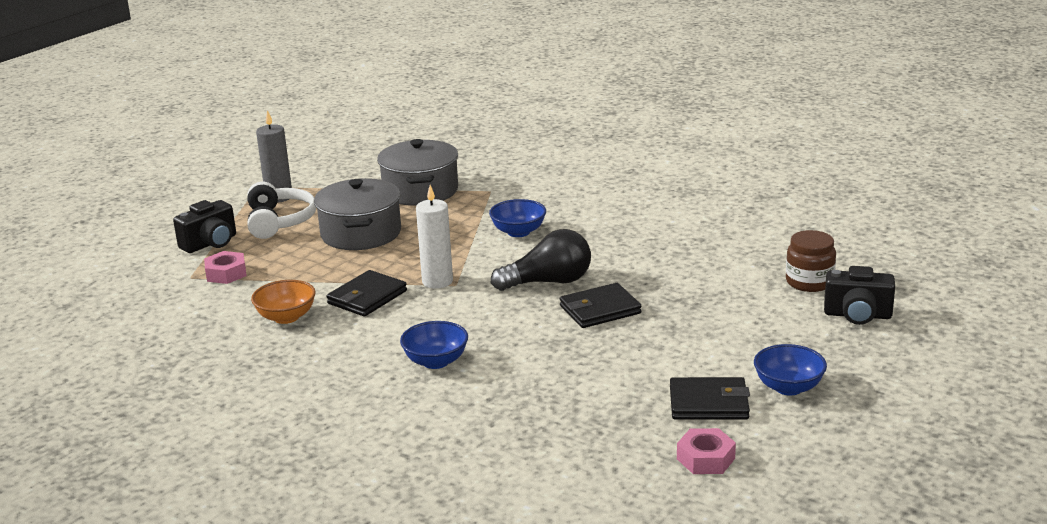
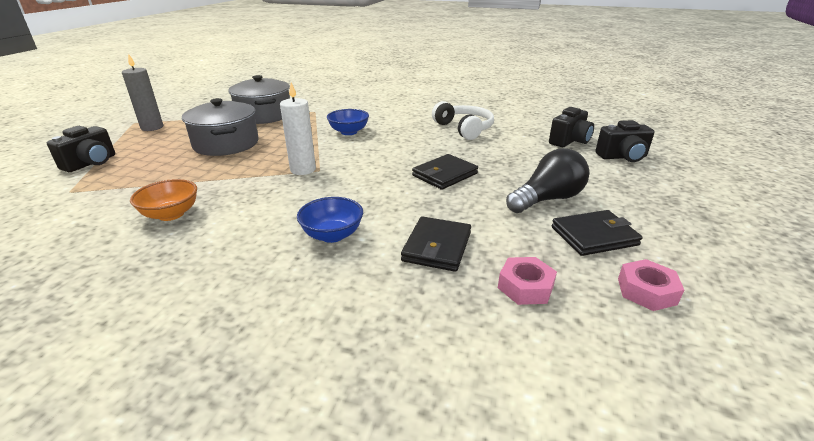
camera: 20 degrees left, 5 degrees up
pink nut [204,251,247,284] -> pink nut moved to [498,257,557,305]
white headphones [247,182,316,239] -> white headphones moved to [432,101,494,140]
black wallet [327,270,407,317] -> black wallet moved to [401,216,471,272]
black light bulb [491,229,591,291] -> black light bulb moved to [506,148,589,213]
blue bowl [754,344,827,396] -> none
brown jar [786,230,836,292] -> black camera [549,107,594,147]

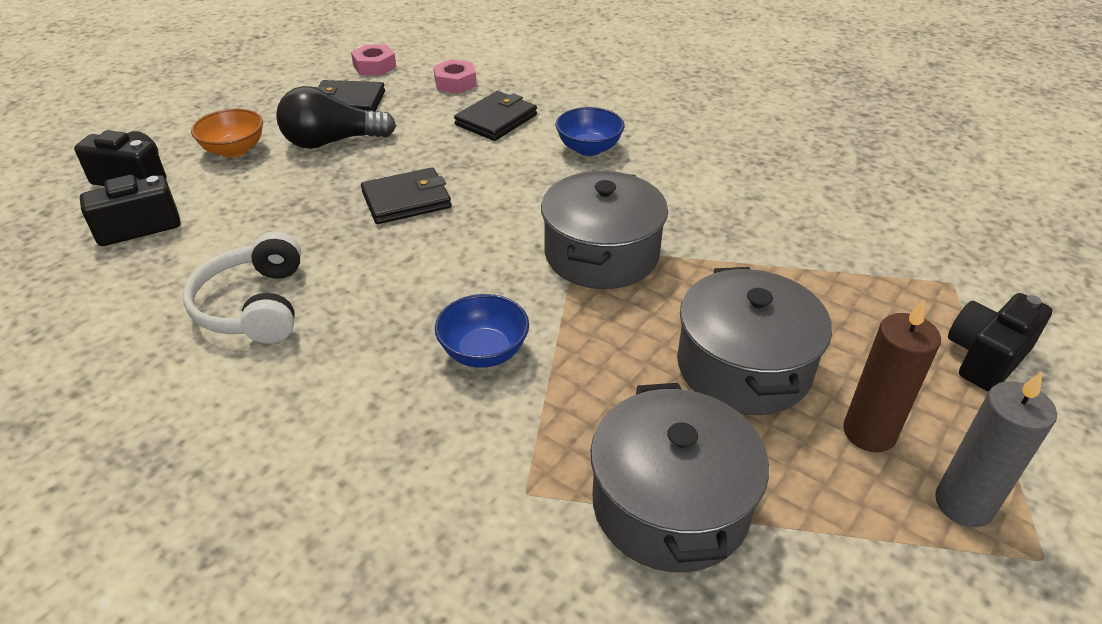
camera: 160 degrees left, 10 degrees up
orange bowl [130,179,197,221] -> orange bowl moved to [191,109,263,158]
white candle [280,83,316,175] -> grey pot [541,171,668,289]
none -> brown candle [843,300,941,452]

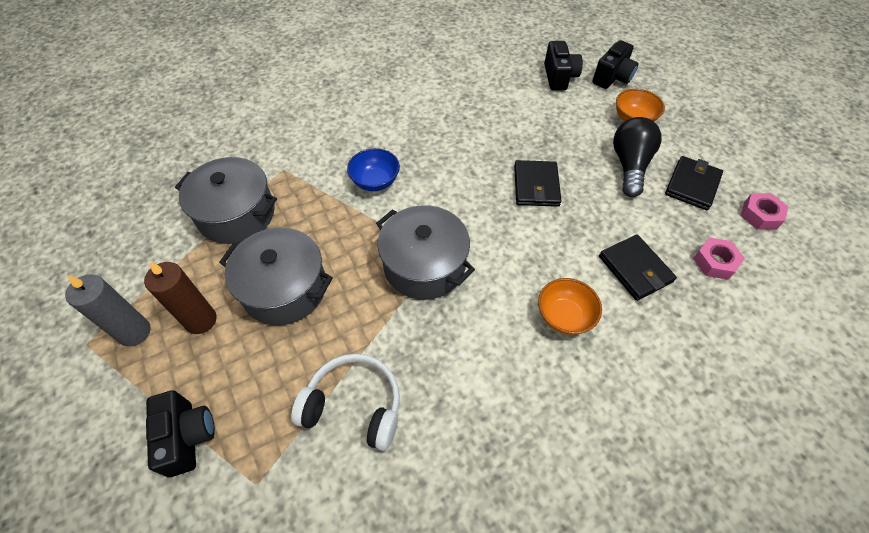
camera: 115 degrees right, 15 degrees up
white headphones [183,231,301,344] -> white headphones moved to [291,354,400,451]
blue bowl [555,107,625,156] -> orange bowl [538,278,602,335]

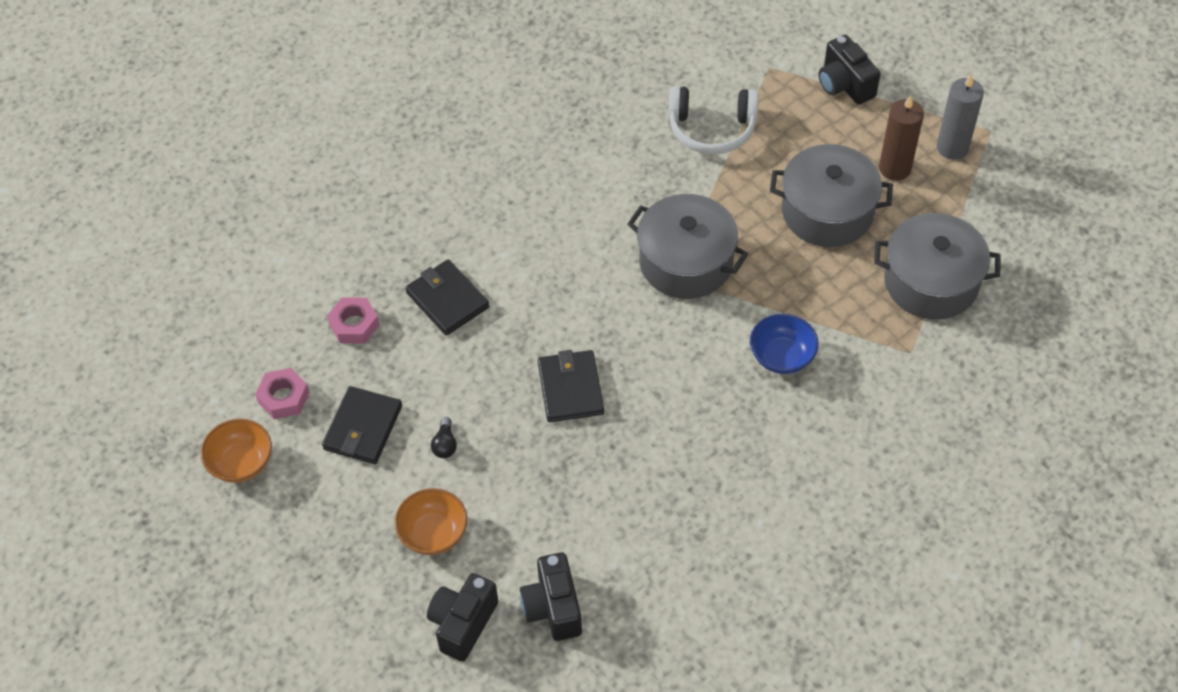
camera: 170 degrees right, 0 degrees up
orange bowl [538,278,602,335] -> orange bowl moved to [201,419,272,483]
black light bulb [613,117,661,197] -> black light bulb [431,417,457,458], size x0.42

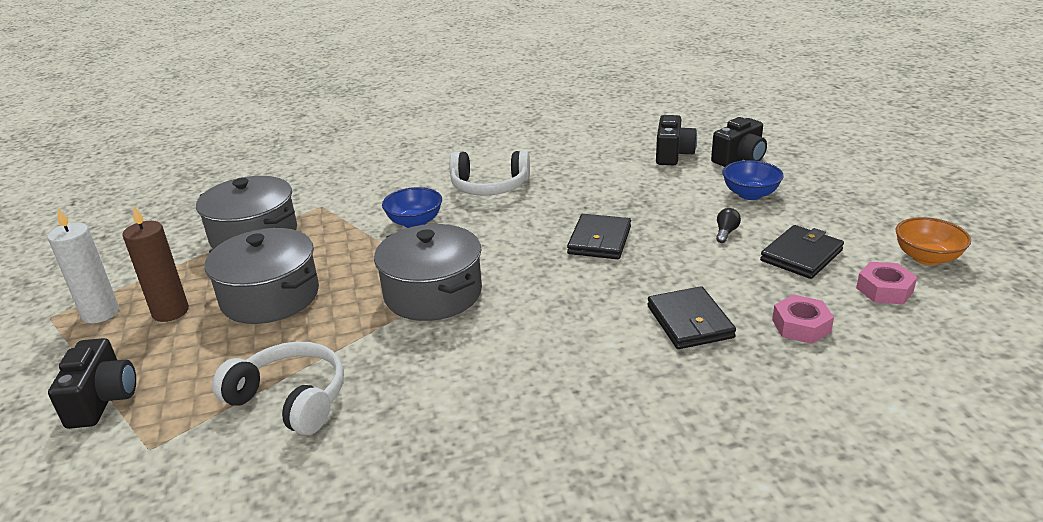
camera: 155 degrees left, 25 degrees down
orange bowl [395,488,467,555] -> blue bowl [723,160,784,200]
grey candle [937,74,984,160] -> white candle [48,208,119,323]
none -> white headphones [450,151,530,196]

